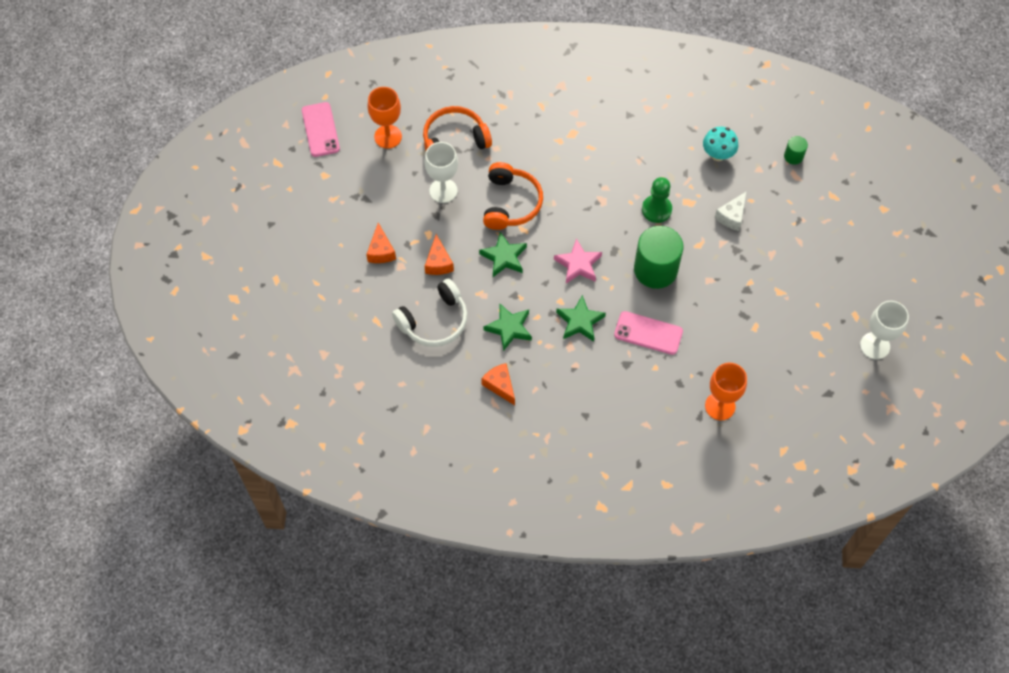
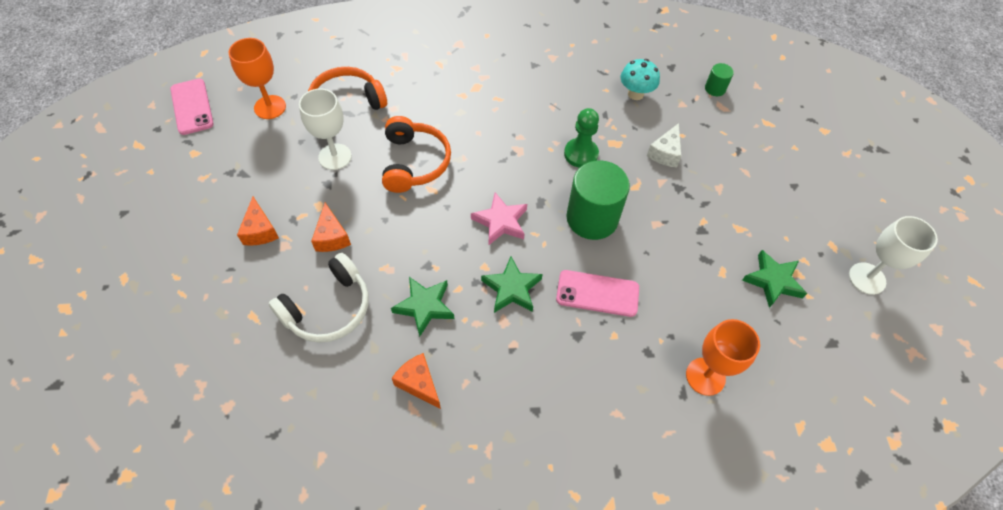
camera: 10 degrees left, 5 degrees down
green star [479,232,527,277] -> green star moved to [742,250,807,308]

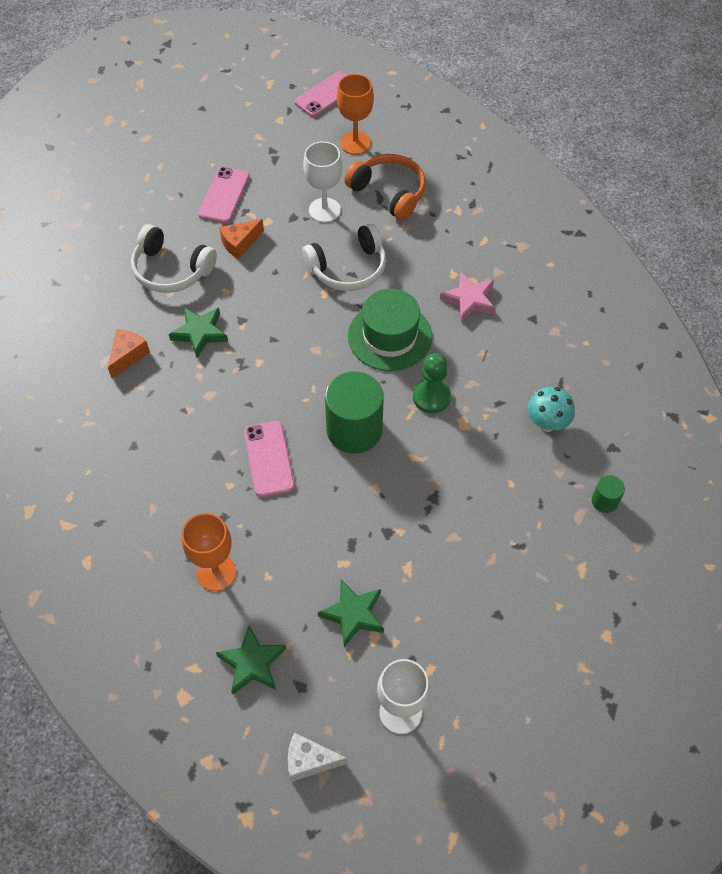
camera: 70 degrees right, 0 degrees up
orange cheese [237,196,279,246] -> pink phone [198,167,250,223]
orange headphones [382,116,451,193] -> white headphones [302,223,386,291]
pink star [471,193,527,245] -> pink star moved to [440,271,495,322]
green star [481,256,543,313] -> green star moved to [216,625,286,694]
white cheese [647,123,681,168] -> white cheese moved to [288,732,347,782]
none -> green hat [348,289,432,371]

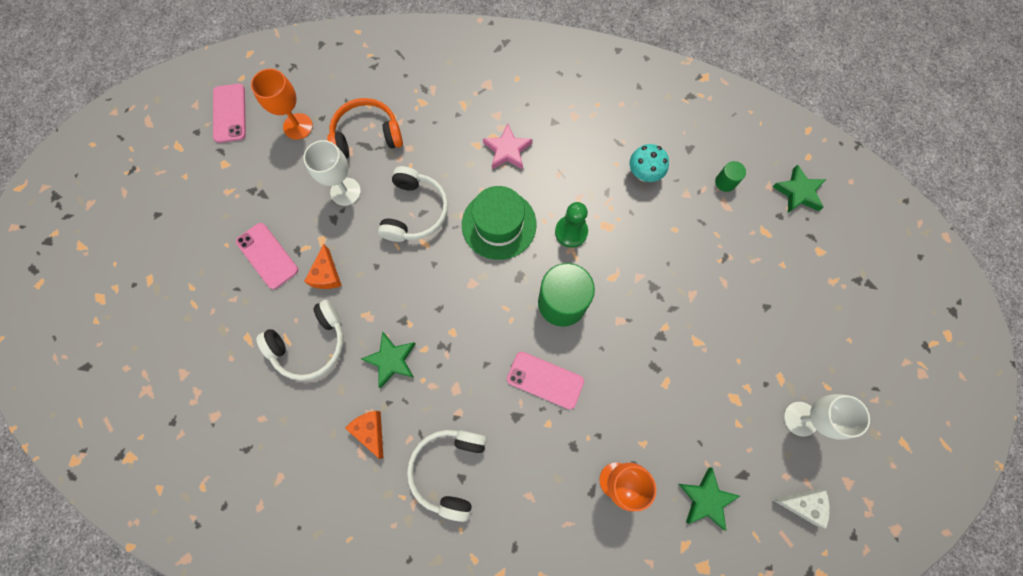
camera: 55 degrees left, 15 degrees up
white cheese [288,732,347,782] -> white cheese turned 120 degrees counterclockwise [772,489,830,529]
green star [318,580,384,647] -> green star moved to [772,164,826,213]
none -> white headphones [407,430,487,522]

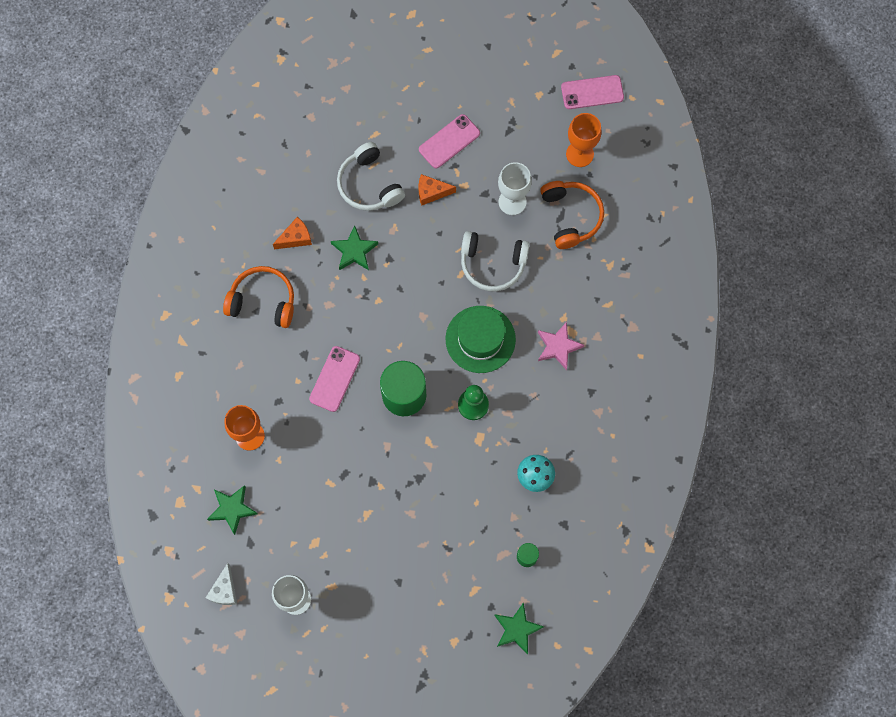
camera: 90 degrees right, 0 degrees up
white headphones [407,430,487,522] -> orange headphones [223,266,294,328]

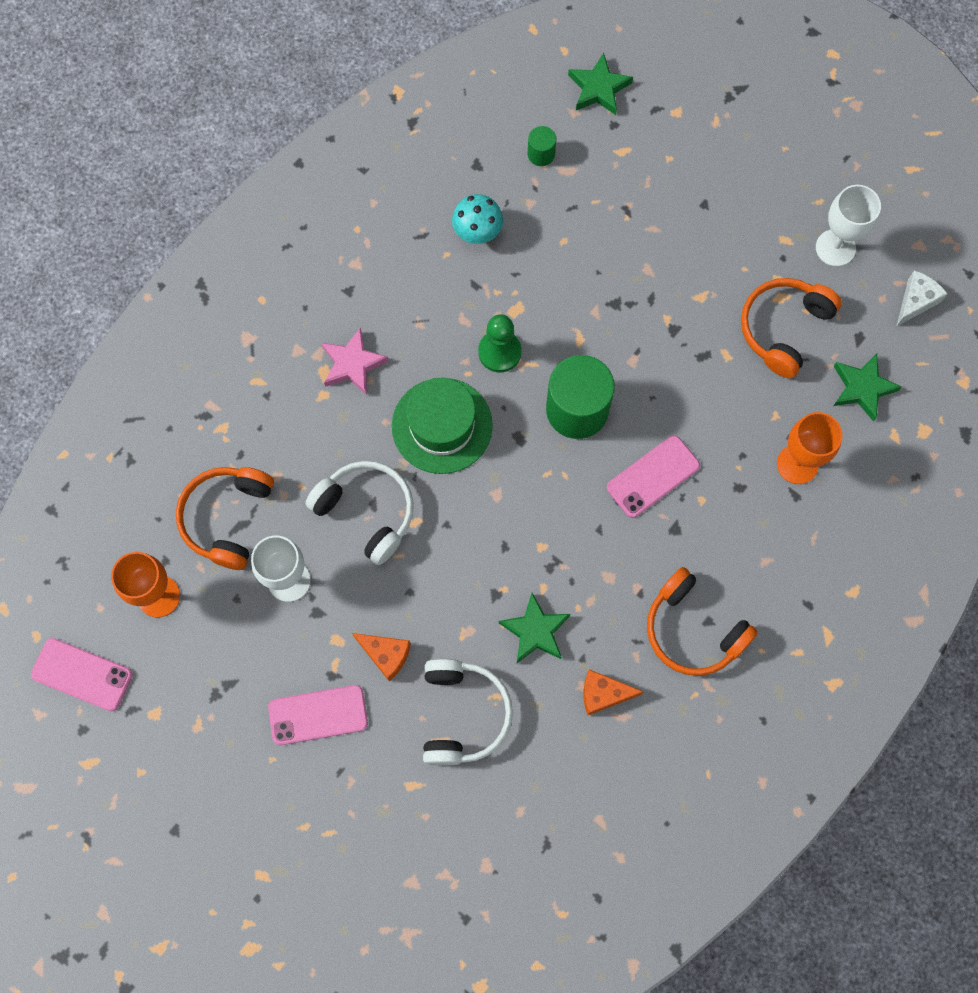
camera: 150 degrees left, 0 degrees up
none -> orange headphones [741,278,842,378]

